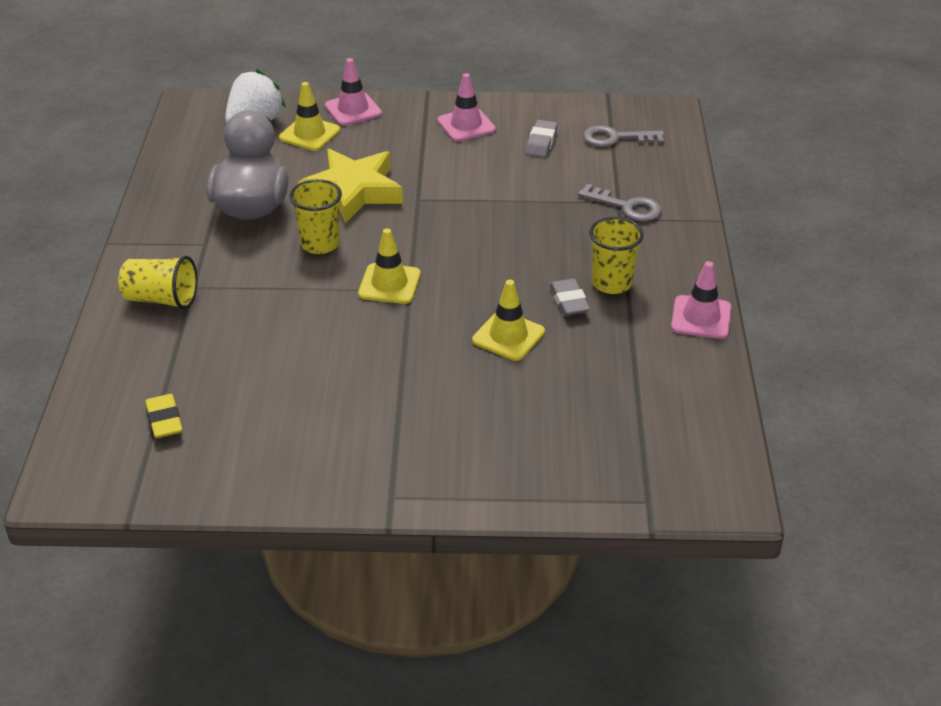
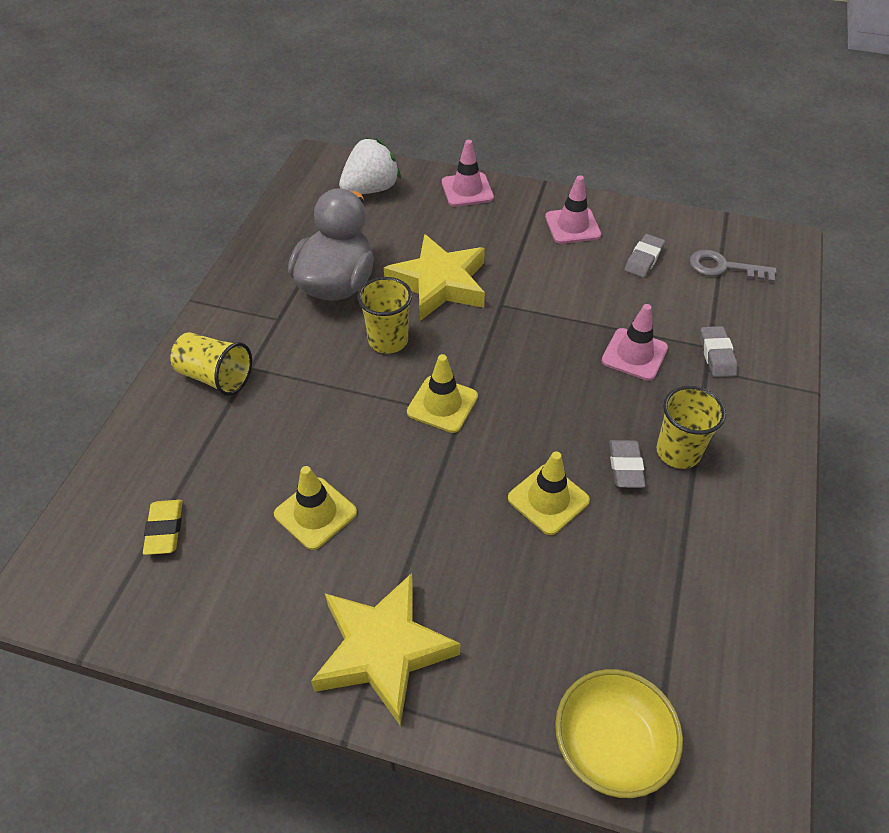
camera: 15 degrees right, 10 degrees up
yellow traffic cone [279,82,340,151] -> yellow traffic cone moved to [274,466,357,550]
grey key [578,184,662,222] -> grey eraser [700,326,737,377]
pink traffic cone [671,261,731,339] -> pink traffic cone moved to [602,304,668,381]
none -> yellow star [311,573,460,726]
none -> yellow bowl [555,669,683,798]

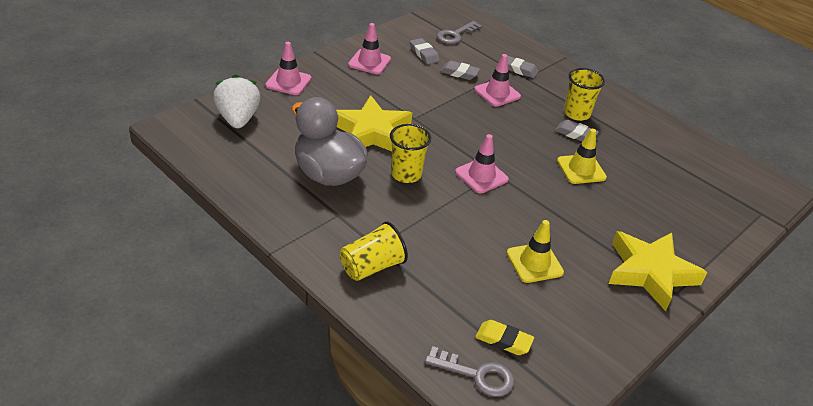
camera: 65 degrees left, 10 degrees down
yellow traffic cone [407,354,478,433] -> pink traffic cone [455,134,509,193]
yellow bowl [555,669,683,798] -> none
none -> grey key [425,346,514,397]
none -> grey eraser [440,61,480,80]

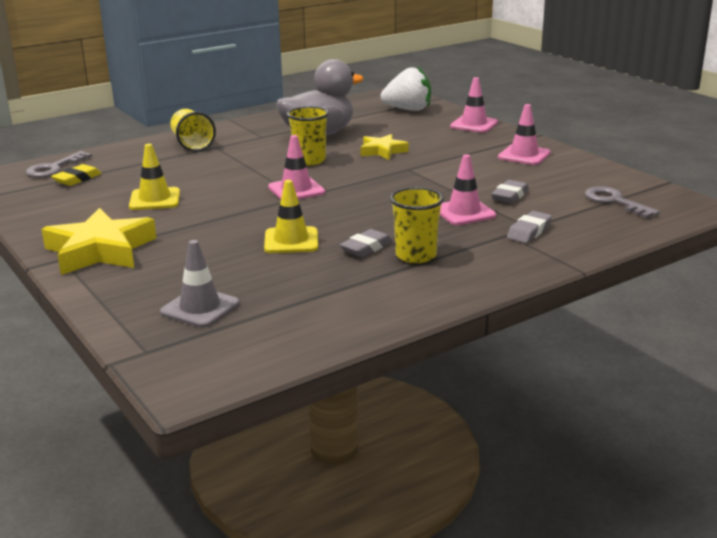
camera: 105 degrees right, 15 degrees down
yellow star [336,95,412,151] -> yellow star [360,134,409,160], size x0.57
grey eraser [410,38,440,64] -> none
none -> grey traffic cone [160,240,239,328]

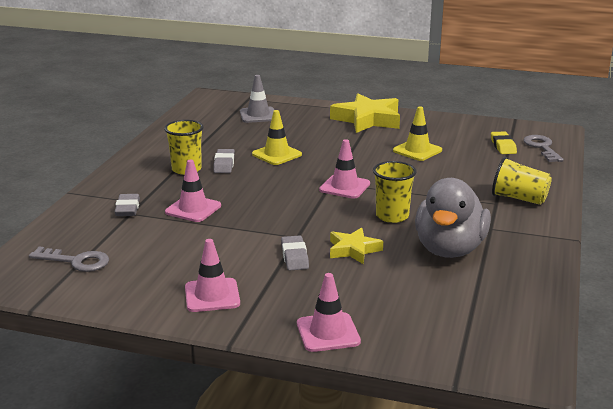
camera: 140 degrees right, 0 degrees up
white strawberry [381,67,431,111] -> none
grey eraser [491,180,529,203] -> grey eraser moved to [281,236,309,270]

